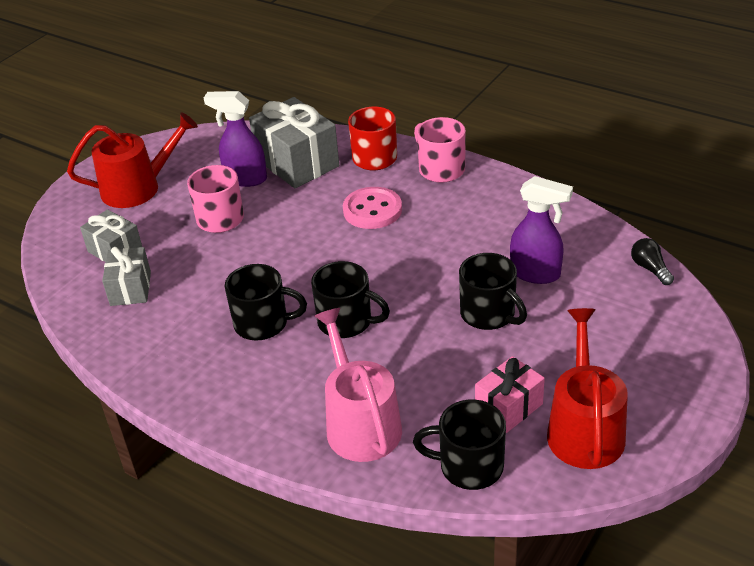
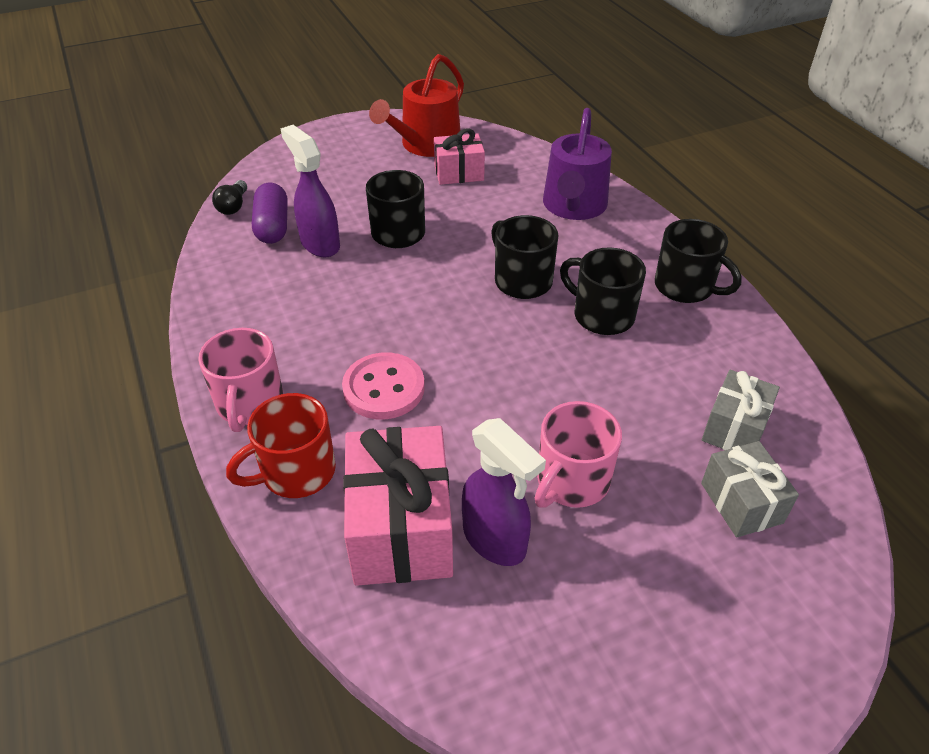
camera: 150 degrees left, 5 degrees up
red watering can [67,112,198,208] -> none
grey gift [249,97,339,188] -> pink gift [343,426,453,586]
pink watering can [315,308,402,462] -> purple watering can [543,108,612,220]
black mug [413,399,506,490] -> black mug moved to [655,219,742,303]
none -> purple capsule [252,182,288,244]

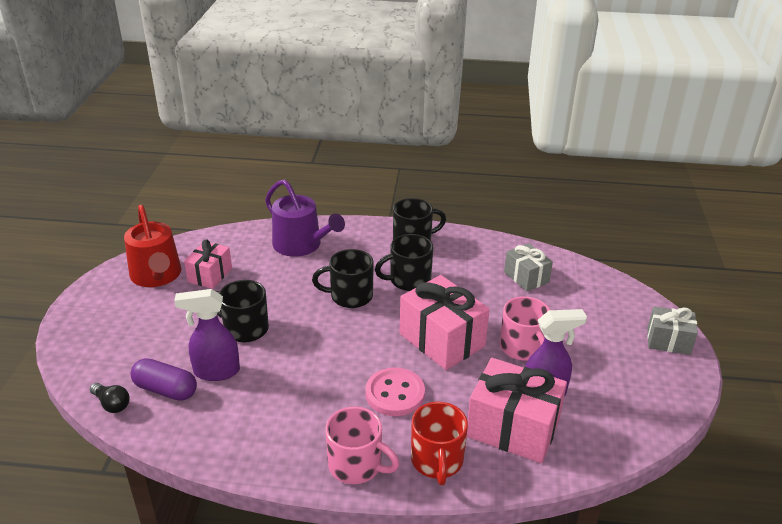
camera: 60 degrees left, 10 degrees down
grey gift [701,441,799,538] -> grey gift moved to [647,306,698,355]
none -> pink gift [399,275,490,370]

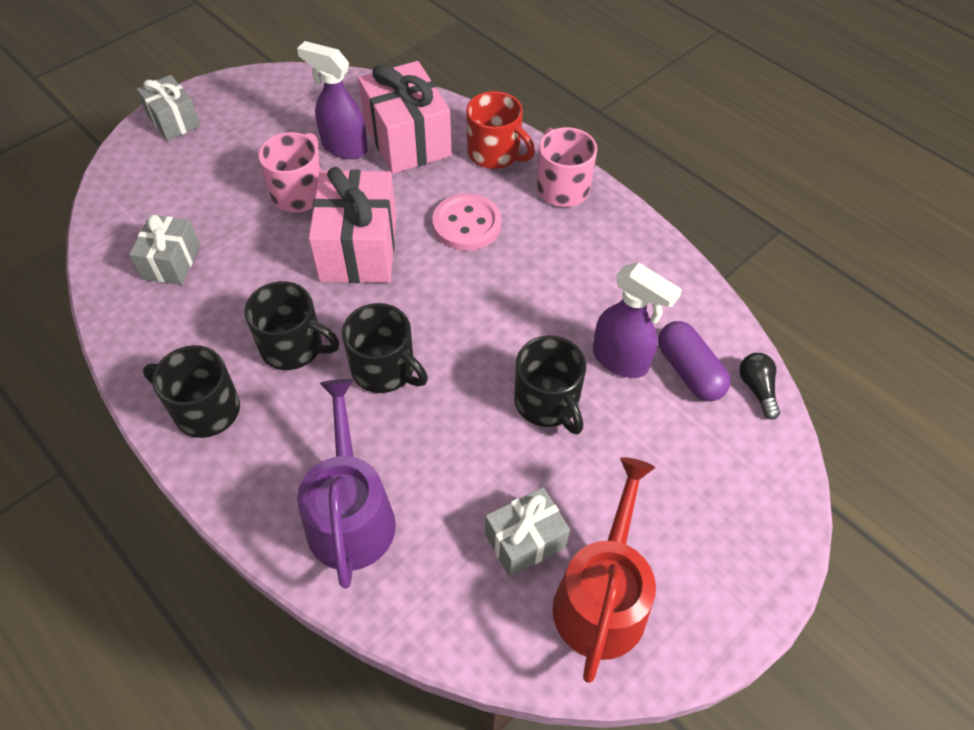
camera: 140 degrees left, 20 degrees up
pink gift [184,240,232,289] -> grey gift [485,487,570,577]
red mug [411,402,468,485] -> red mug turned 90 degrees clockwise [466,91,535,169]

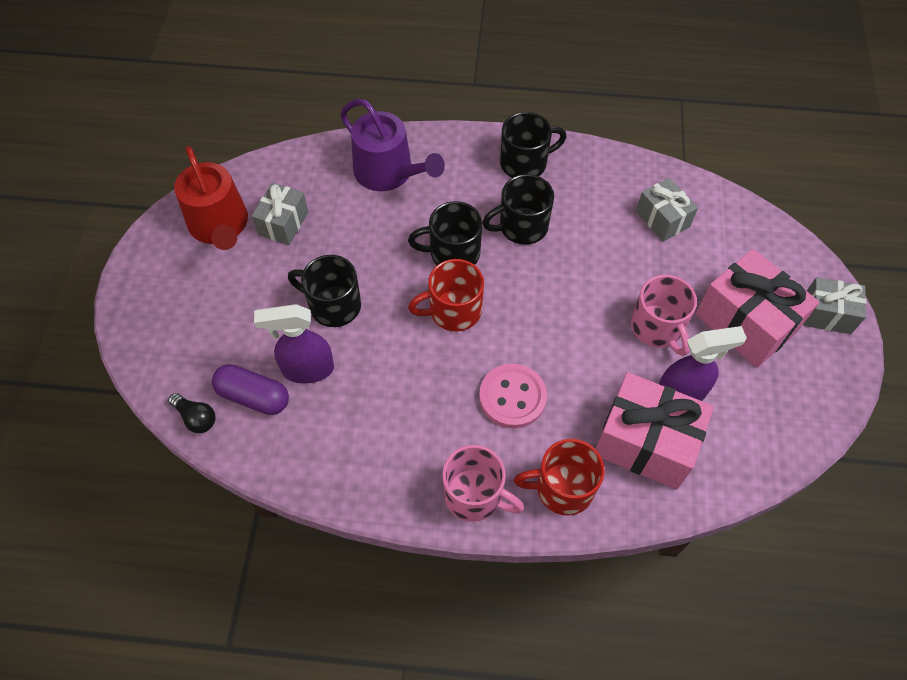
camera: 140 degrees right, 5 degrees up
pink gift [309,167,396,283] -> pink gift moved to [695,249,819,368]
none -> red mug [408,259,484,331]

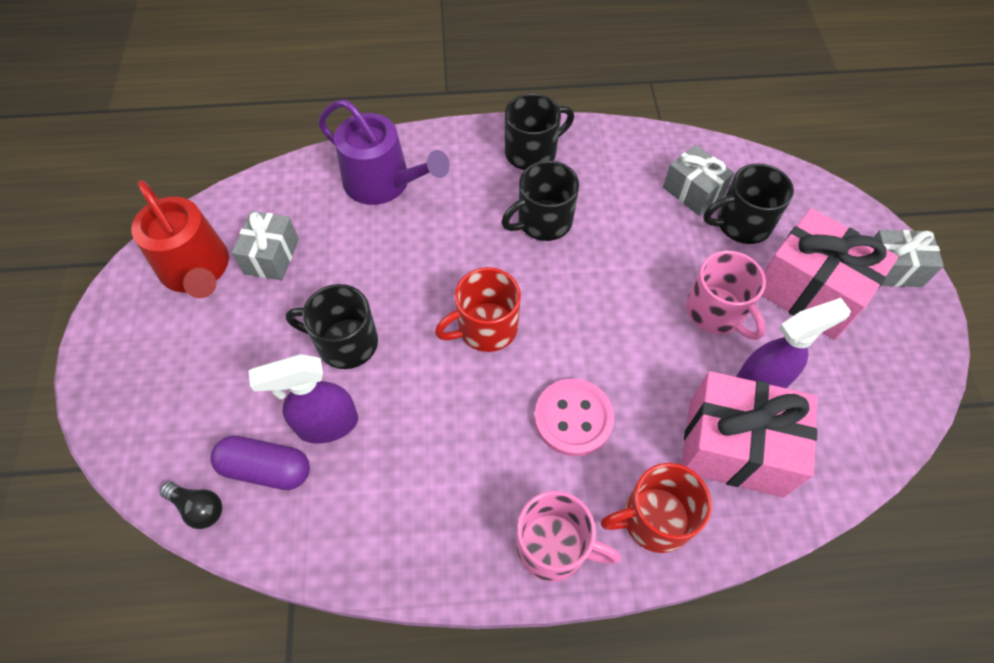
camera: 10 degrees left, 0 degrees up
black mug [408,201,482,265] -> black mug moved to [703,163,794,244]

